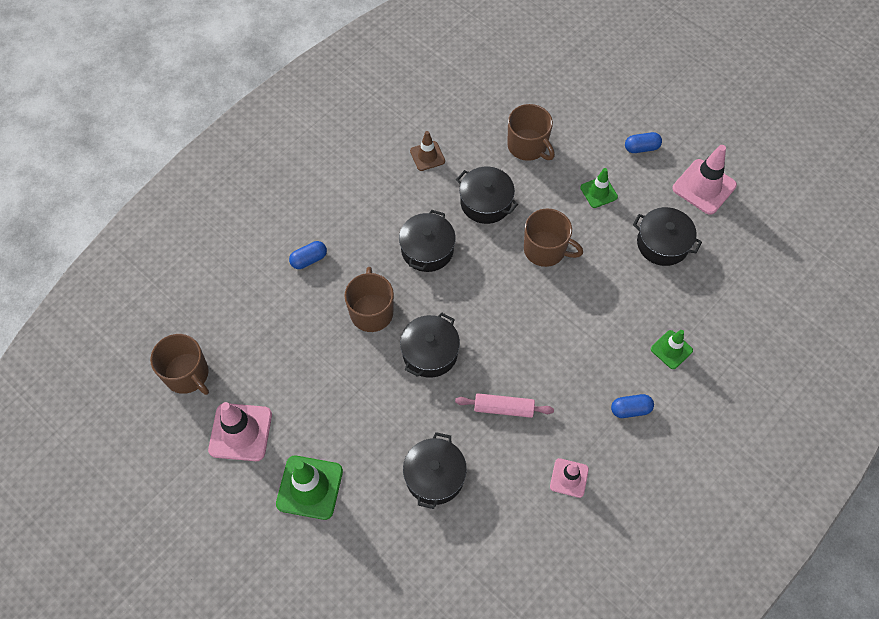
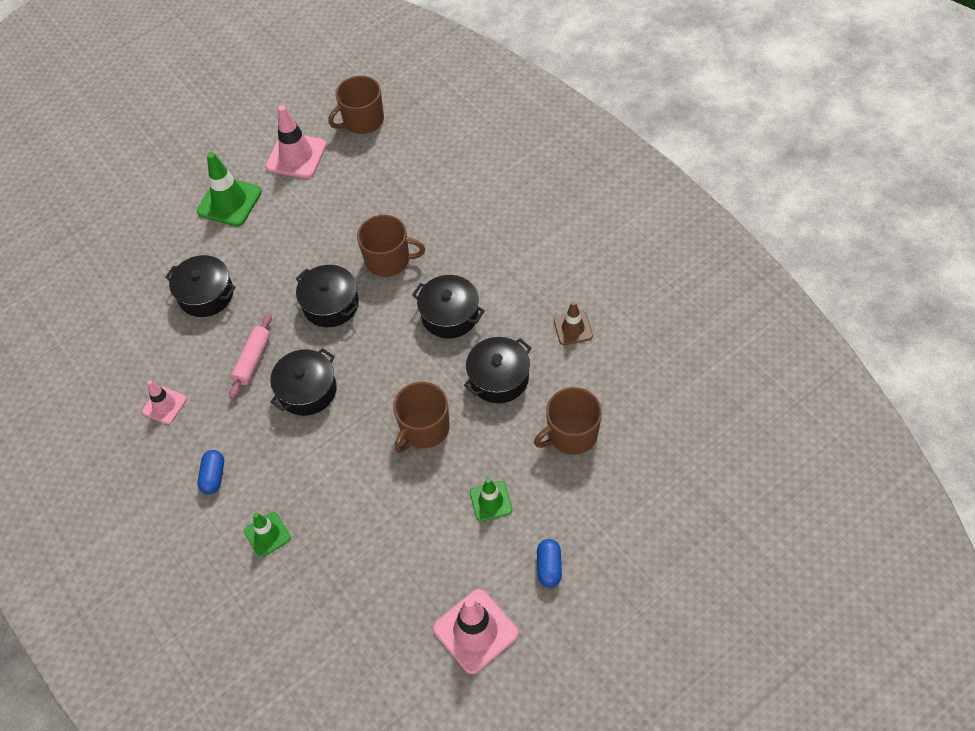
camera: 105 degrees right, 5 degrees down
blue capsule [289,241,327,269] -> none
black pot [633,207,702,266] -> black pot moved to [270,348,337,416]

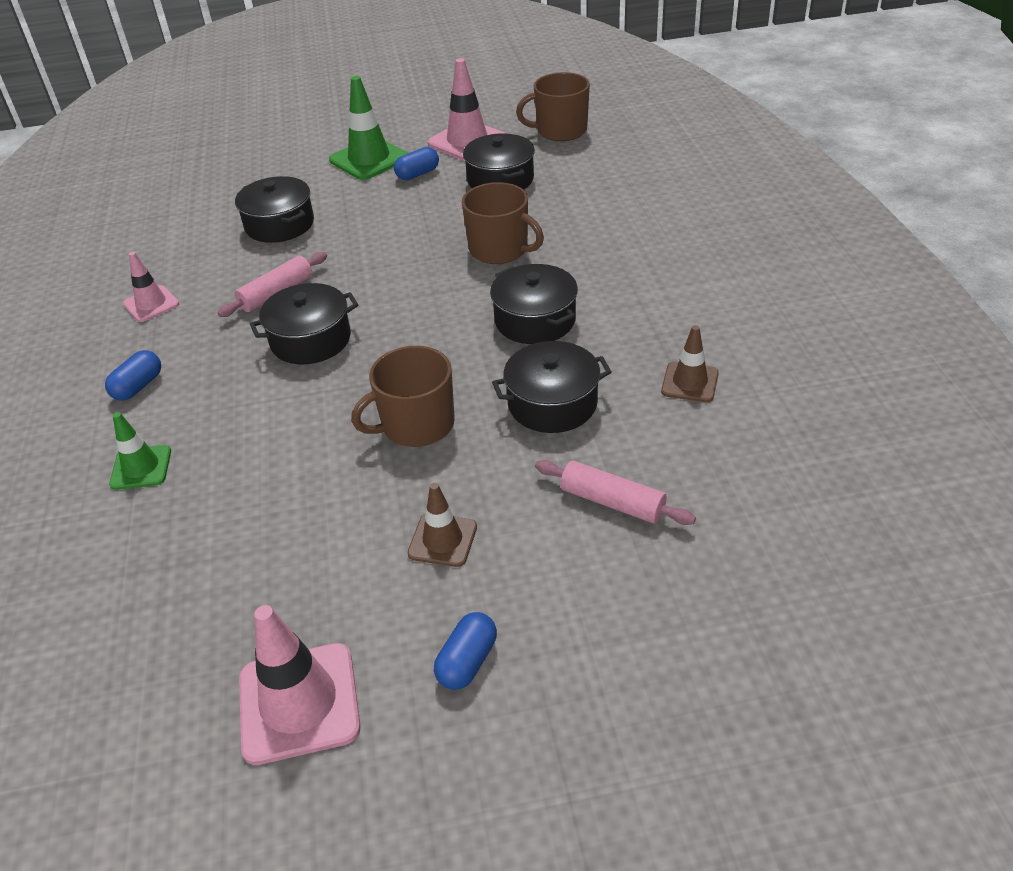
camera: 25 degrees right, 15 degrees down
black pot [296,265,359,327] -> black pot moved to [463,133,535,190]
green traffic cone [470,478,512,522] -> brown traffic cone [408,483,477,567]
brown mug [534,387,602,455] -> pink rolling pin [535,460,696,525]
none -> blue capsule [394,147,439,180]

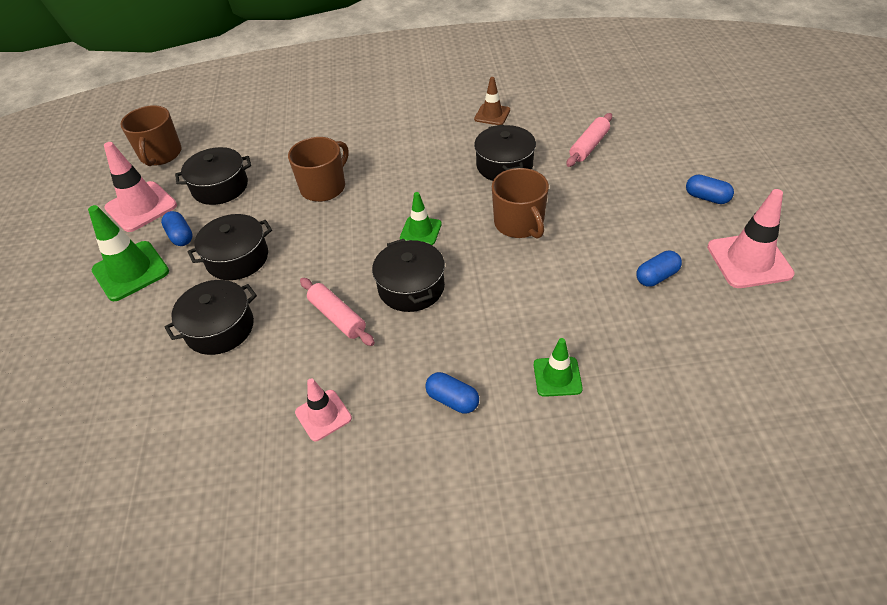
camera: 85 degrees left, 5 degrees up
brown traffic cone [408,483,477,567] -> none
black pot [490,264,578,344] -> black pot moved to [188,214,272,280]
none -> green traffic cone [400,192,442,245]
none -> blue capsule [636,251,682,287]

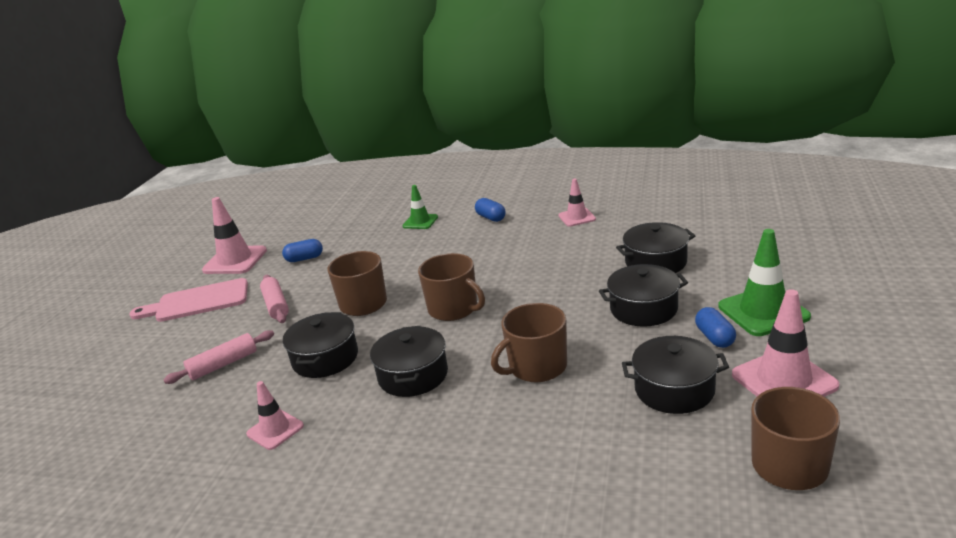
camera: 160 degrees left, 20 degrees down
pink rolling pin [300,278,375,346] -> pink rolling pin moved to [260,275,289,323]
black pot [372,239,445,312] -> black pot moved to [370,326,448,397]
green traffic cone [400,192,442,245] -> brown mug [418,253,485,321]
brown traffic cone [474,77,510,125] -> pink traffic cone [246,381,304,450]
blue capsule [686,174,734,204] -> pink cutting board [130,278,248,322]

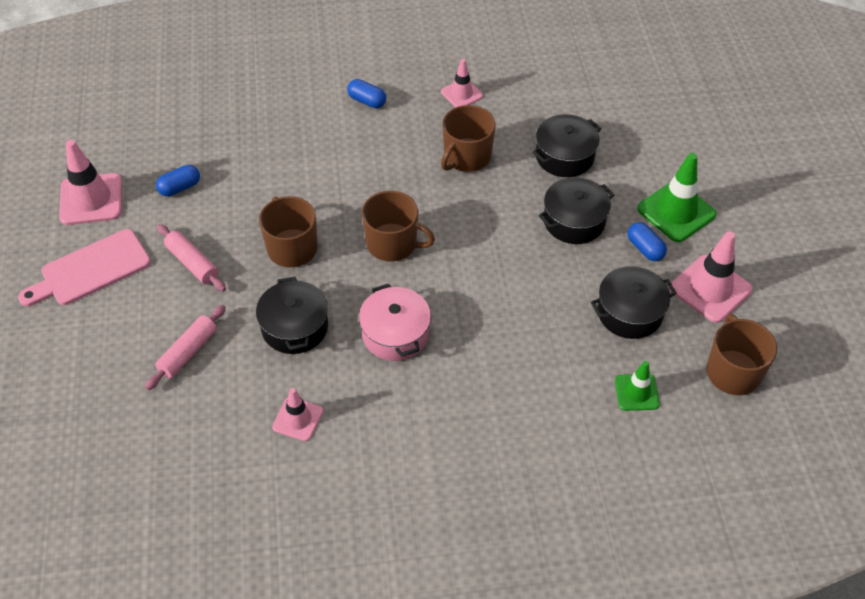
camera: 25 degrees left, 25 degrees up
black pot [370,326,448,397] -> pink pot [359,284,431,361]
green traffic cone [402,185,438,229] -> green traffic cone moved to [615,361,660,411]
brown mug [491,303,567,382] -> brown mug moved to [441,105,496,172]

